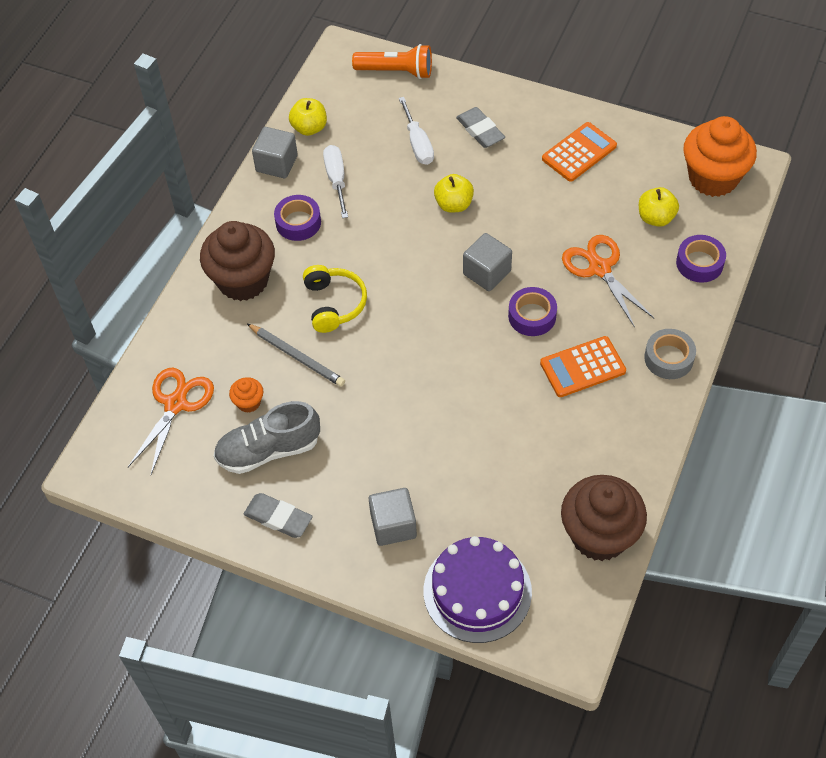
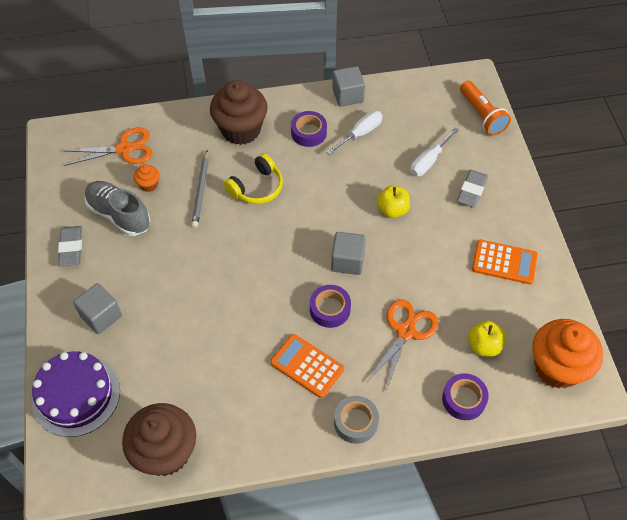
camera: 55 degrees right, 0 degrees up
yellow apple [289,98,327,136] -> none

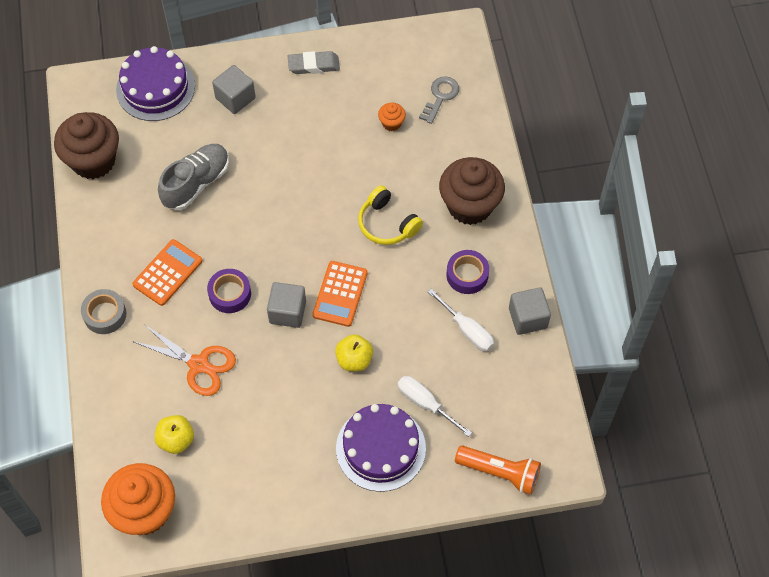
camera: 90 degrees right, 5 degrees up
orange scissors [64,127,153,166] -> grey key [419,76,459,124]
grey shoe [84,181,150,236] -> grey shoe moved to [158,144,229,210]
grey pencil [191,150,209,228] -> none
purple tape [442,373,489,420] -> none
grey eraser [457,170,488,207] -> purple cake [336,404,426,492]
orange flashlight [460,81,511,136] -> orange flashlight turned 135 degrees counterclockwise [455,445,541,495]
orange calculator [472,240,538,284] -> orange calculator moved to [312,261,368,327]

